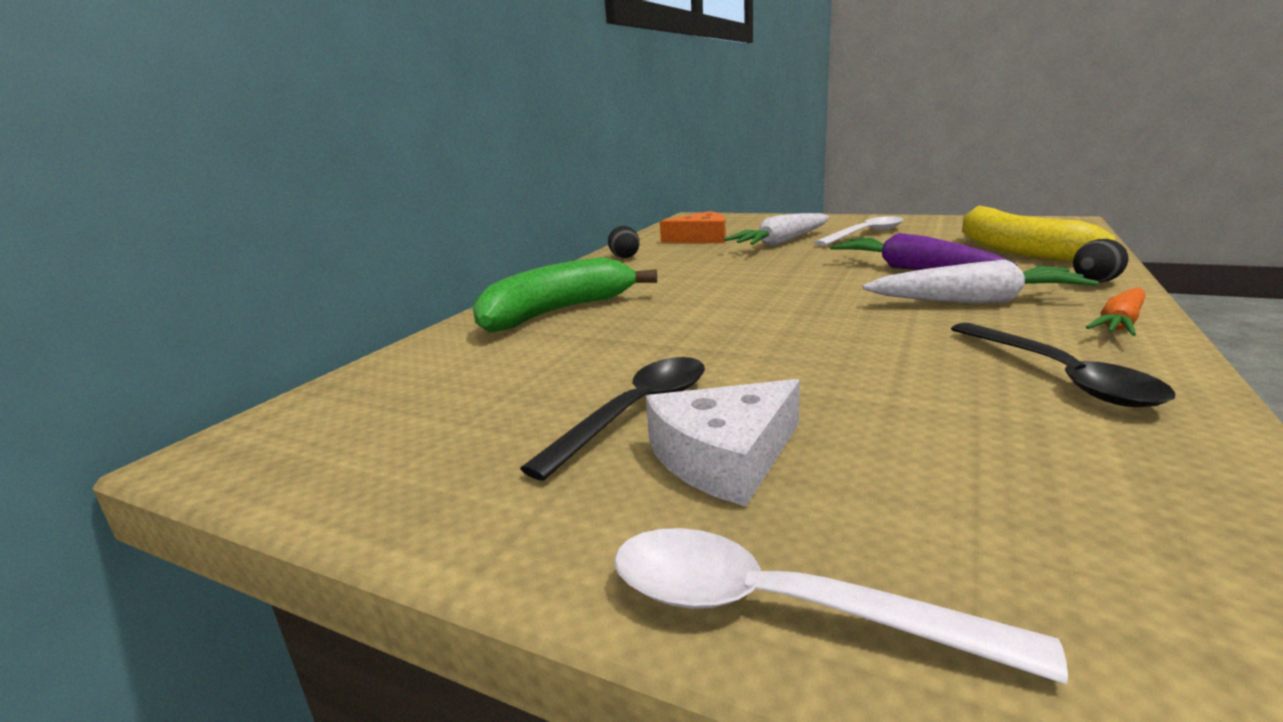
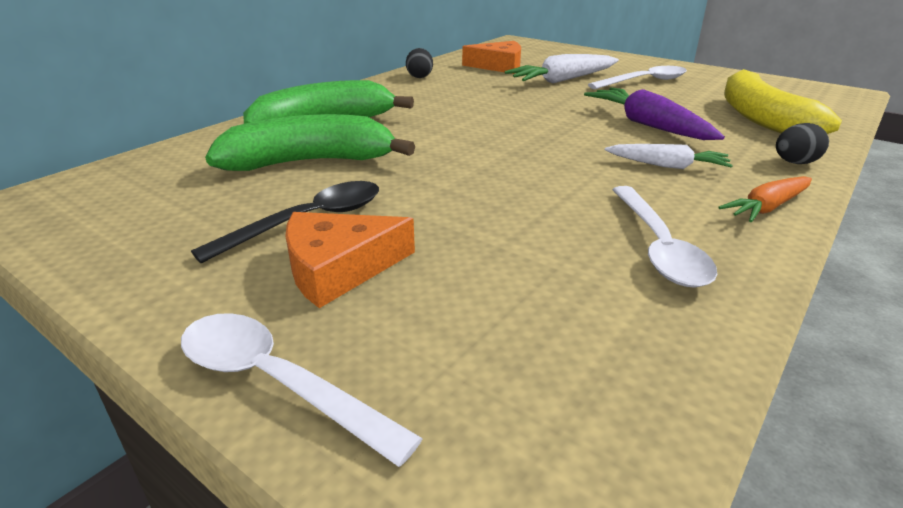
camera: 10 degrees right, 10 degrees up
white cheese [646,379,800,506] -> orange cheese [286,212,415,308]
white carrot [863,260,1099,304] -> white carrot [605,144,733,169], size x0.63
black spoon [951,323,1175,407] -> white spoon [612,186,717,288]
none -> green banana [205,114,415,171]

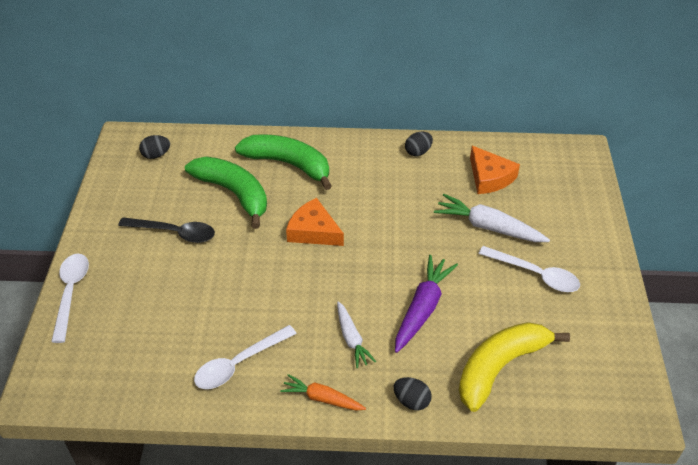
camera: 55 degrees right, 15 degrees up
orange cheese [286,212,415,308] -> orange cheese moved to [286,198,344,246]
none -> black egg [139,135,170,159]

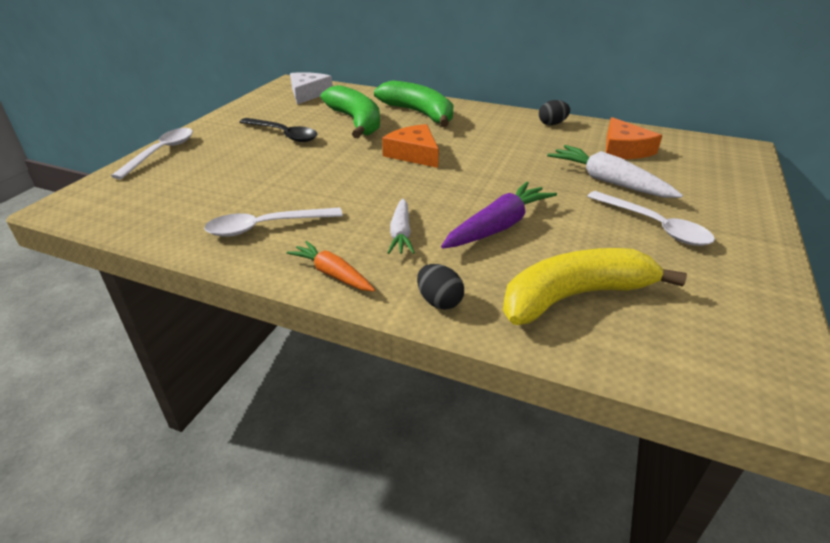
camera: 20 degrees right, 10 degrees down
black egg [139,135,170,159] -> white cheese [290,72,333,105]

